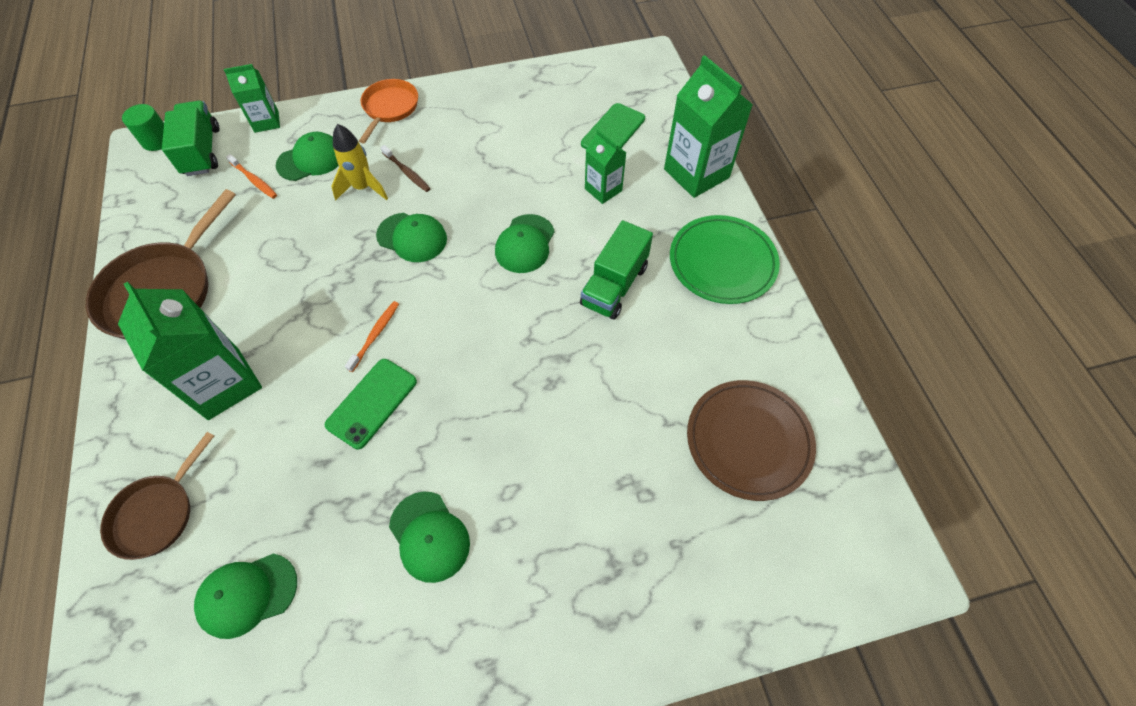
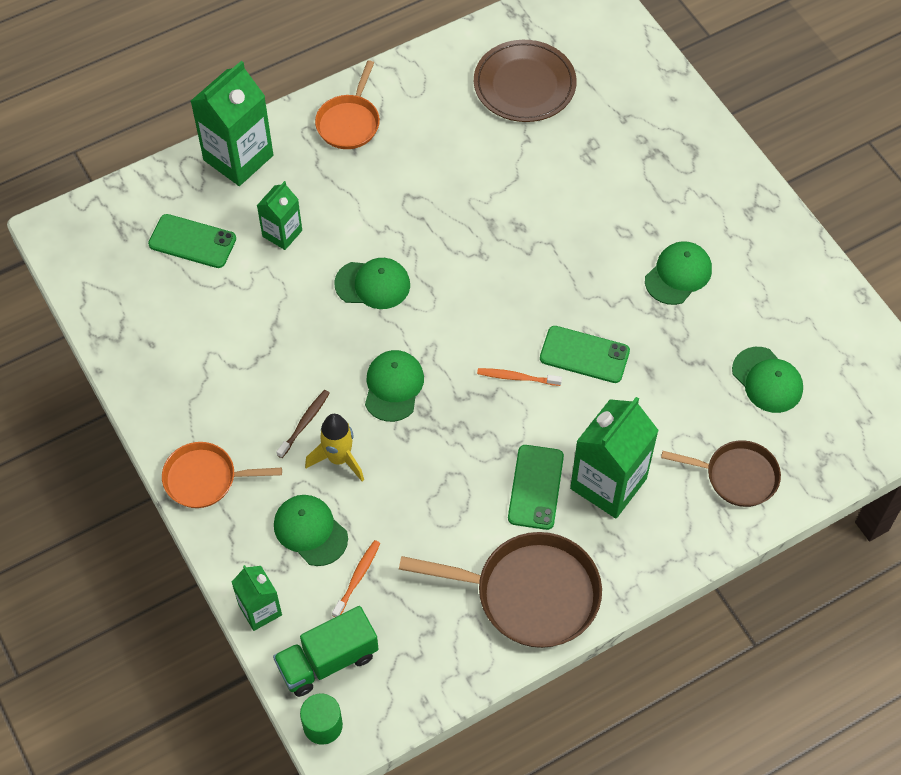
camera: 105 degrees left, 0 degrees up
green truck [580,220,653,319] -> none
green plate [670,215,780,304] -> orange pan [315,60,380,149]
none -> green phone [508,445,564,530]

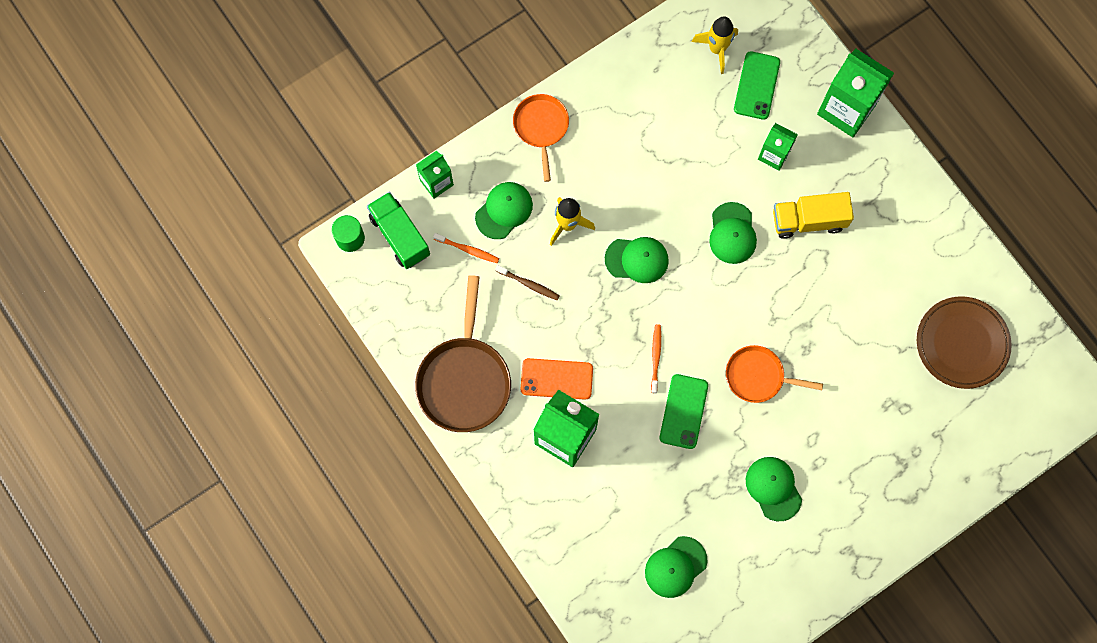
camera: 85 degrees right, 15 degrees up
brown toothbrush [277,390,330,458] -> brown toothbrush moved to [495,265,560,301]
orange pan [315,60,380,149] -> orange pan moved to [726,345,823,403]
green phone [508,445,564,530] -> orange phone [520,358,593,400]
green cap [645,241,712,305] -> green cap turned 150 degrees counterclockwise [746,457,802,521]
brown pan [661,440,781,507] -> none
none -> yellow rocket [692,17,738,74]
none -> yellow truck [773,192,854,239]

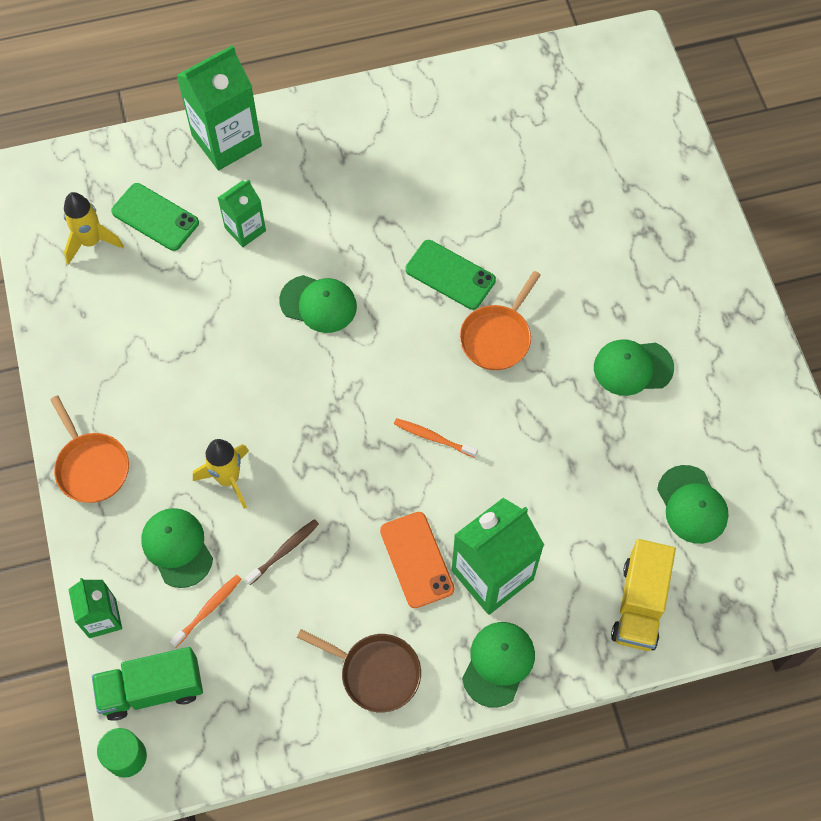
camera: 70 degrees left, 10 degrees down
brown pan [415,275,511,432] -> brown pan [297,629,421,713], size x0.61
orange pan [513,94,569,182] -> orange pan turned 135 degrees counterclockwise [50,395,129,503]
orange phone [520,358,593,400] -> orange phone turned 45 degrees counterclockwise [380,512,454,608]
green cap [605,237,669,283] -> green cap moved to [462,622,535,708]
green phone [660,374,708,449] -> green phone moved to [406,240,496,310]
yellow truck [773,192,854,239] -> yellow truck moved to [611,539,676,651]
brown plate [917,296,1012,389] -> none

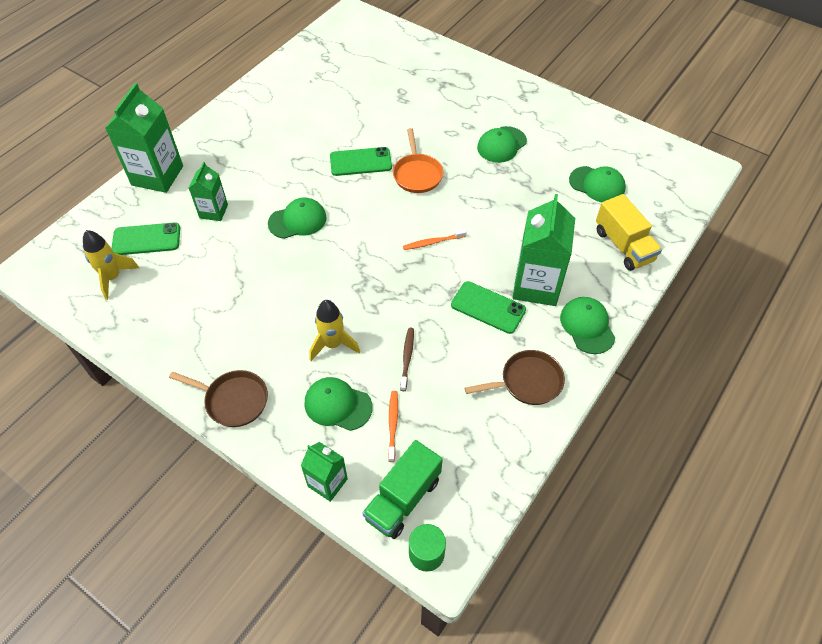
camera: 40 degrees left, 10 degrees down
orange pan [50,395,129,503] -> brown pan [169,370,268,427]
orange phone [380,512,454,608] -> green phone [451,281,526,334]

